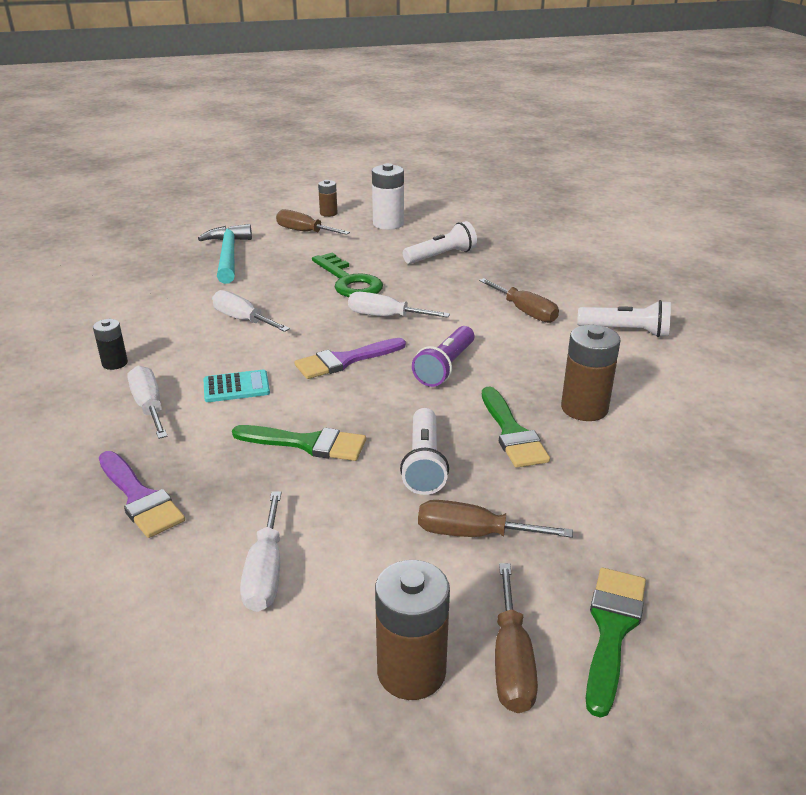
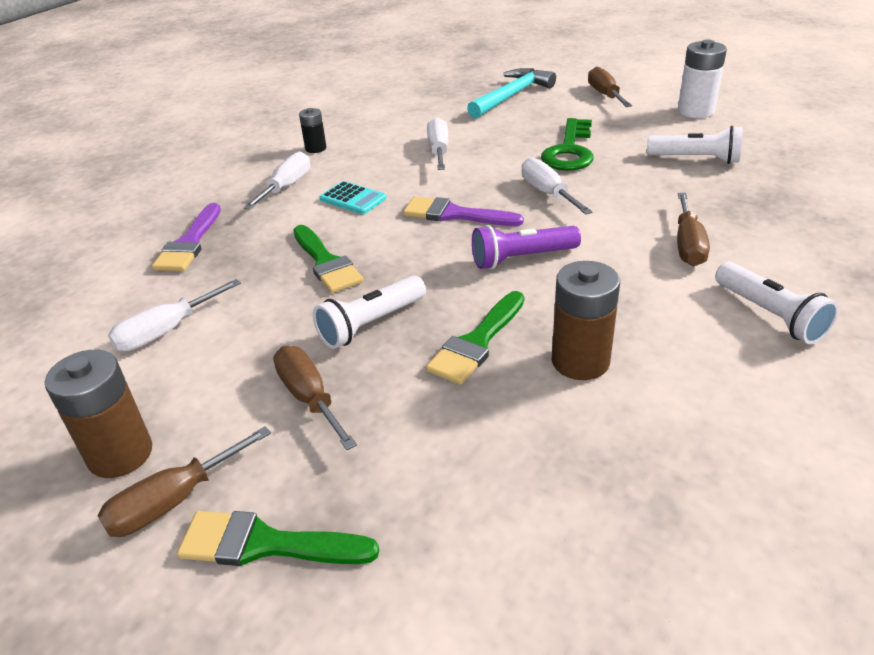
camera: 50 degrees right, 5 degrees up
brown battery [318,180,338,217] -> none
green brush [586,568,646,718] -> green brush turned 150 degrees counterclockwise [177,511,379,566]

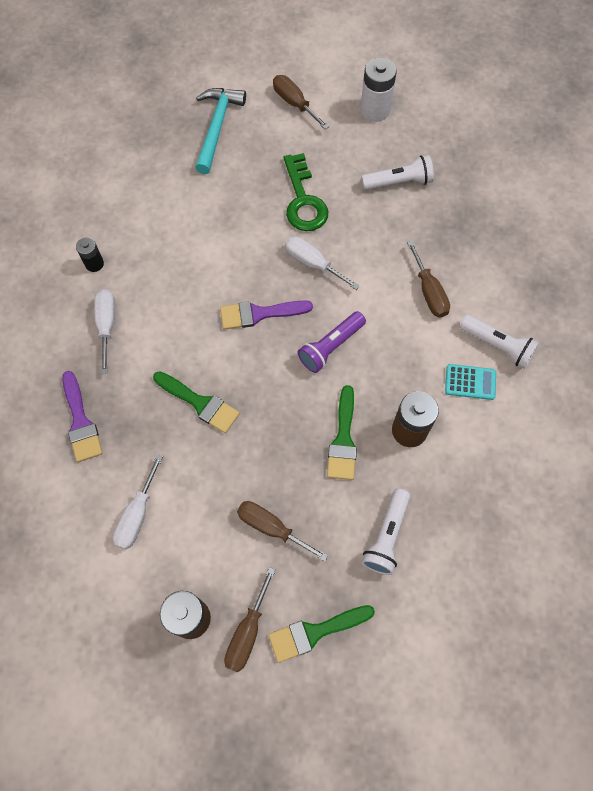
camera: 30 degrees left, 30 degrees up
white flashlight [313,276,426,349] -> white flashlight moved to [362,489,411,575]
turquoise calculator [320,181,387,214] -> turquoise calculator moved to [445,364,496,400]
white screwdriver [427,117,448,170] -> none

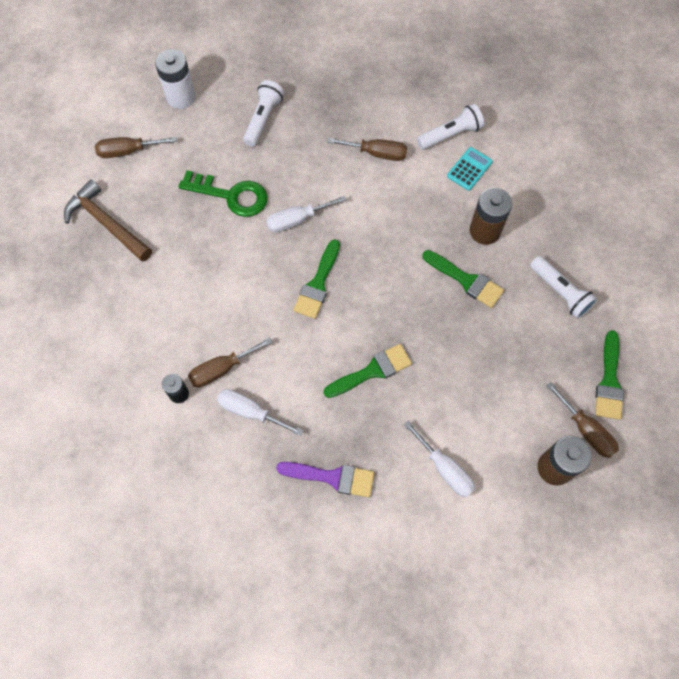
camera: 60 degrees left, 0 degrees up
turquoise hammer [195,88,246,174] -> brown hammer [64,180,152,262]
purple brush [220,300,313,330] -> green brush [293,239,340,319]
brown screwdriver [237,501,328,561] -> brown screwdriver moved to [188,337,273,387]
purple flashlight [298,311,366,373] -> none

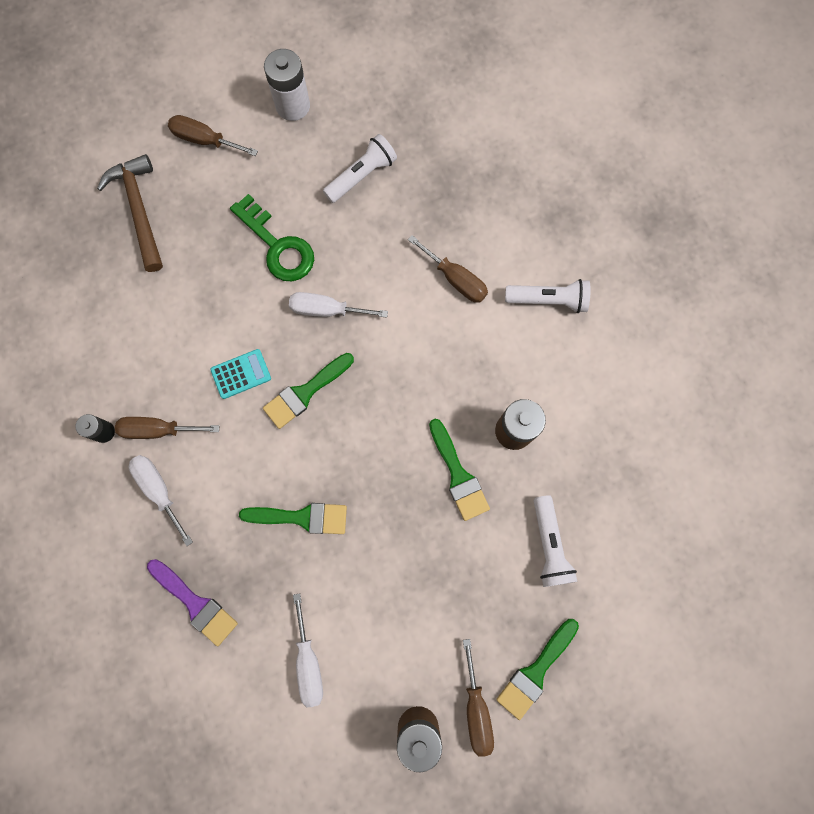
camera: 30 degrees right, 10 degrees up
turquoise calculator [447,147,493,191] -> turquoise calculator moved to [210,349,271,399]

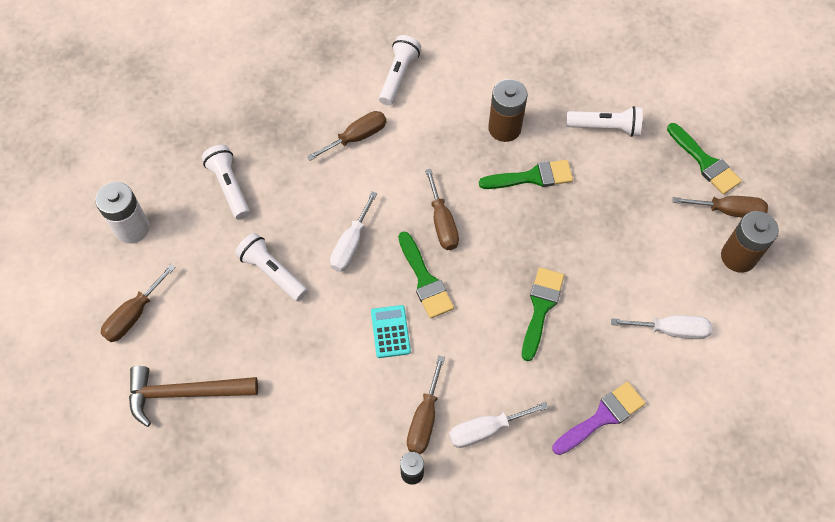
camera: 75 degrees left, 15 degrees down
green key [230,194,314,281] -> white flashlight [235,233,307,301]
none -> brown screwdriver [425,168,459,250]

